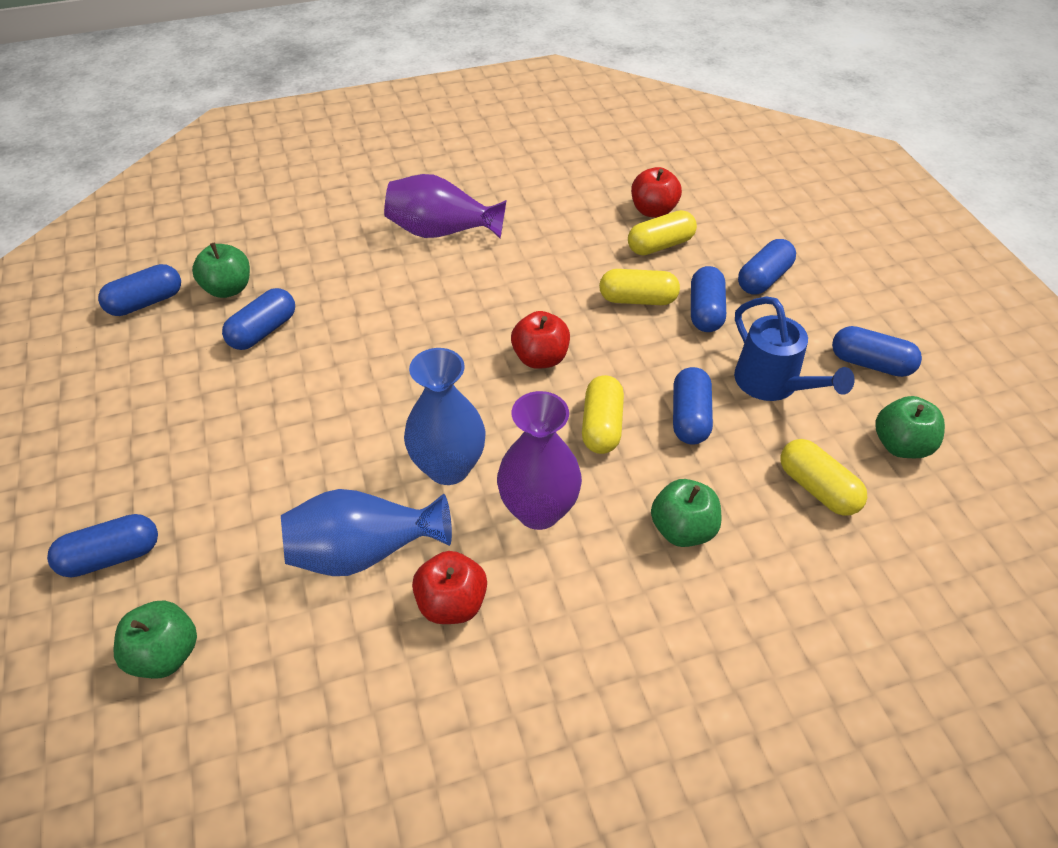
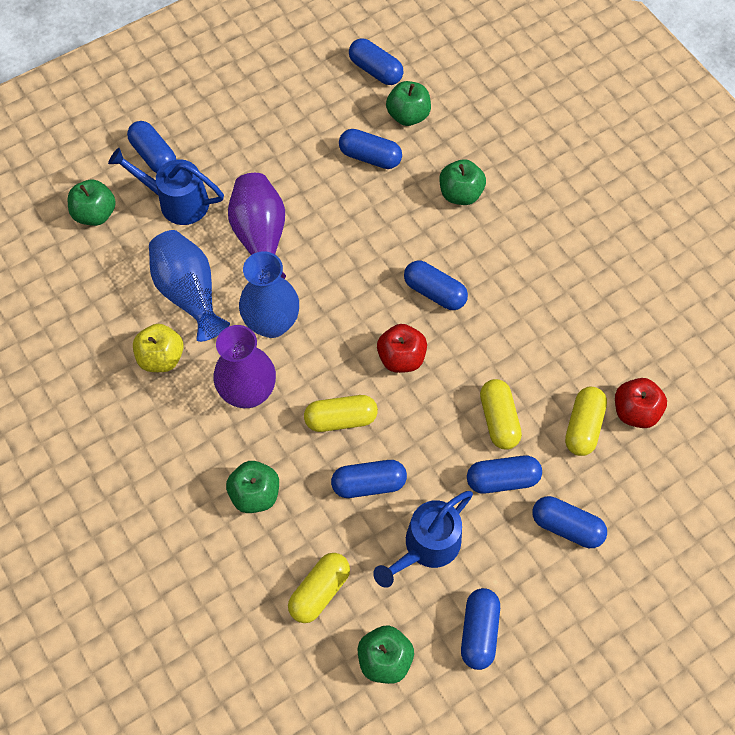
camera: 75 degrees right, 15 degrees up
purple vase [384,174,507,238] -> purple vase moved to [228,173,286,279]
red apple [412,551,487,624] -> yellow apple [133,324,184,372]
yellow capsule [628,210,697,255] -> yellow capsule turned 60 degrees clockwise [565,387,607,456]
none -> blue watering can [108,148,224,225]
none -> blue capsule [404,260,468,310]
none -> green apple [440,159,486,205]

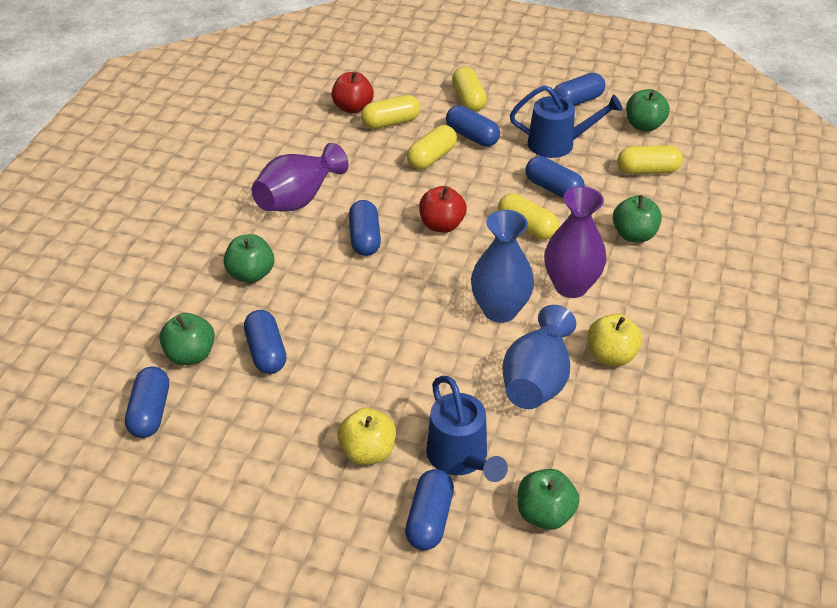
camera: 130 degrees left, 20 degrees down
purple vase [228,173,286,279] -> purple vase moved to [252,143,349,211]
blue capsule [532,496,607,548] -> yellow capsule [452,67,487,112]
none -> yellow apple [337,408,396,465]

